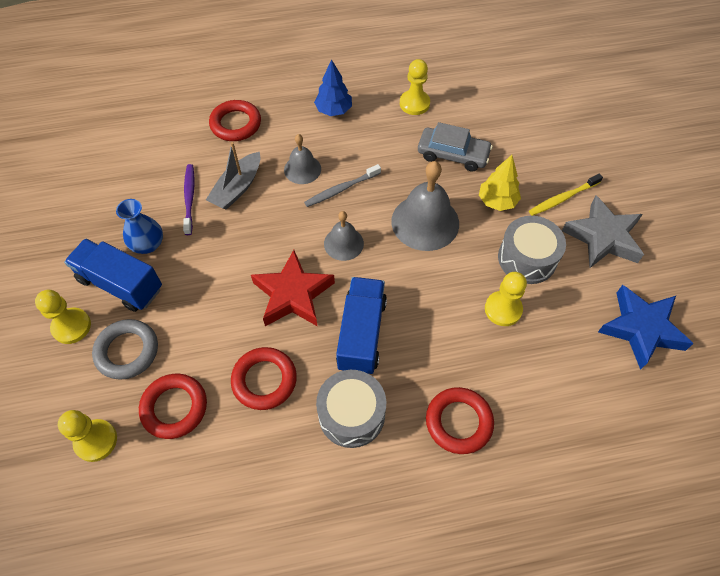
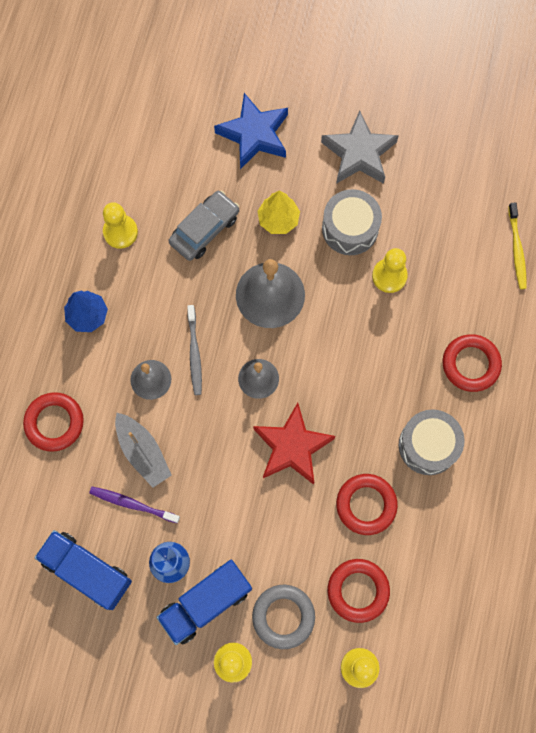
camera: 65 degrees left, 15 degrees up
blue truck [336,277,387,374] -> blue truck moved to [35,530,132,610]
yellow toothbrush [529,174,603,216] -> yellow toothbrush moved to [508,203,527,289]
blue star [598,285,694,370] -> blue star moved to [214,93,288,169]

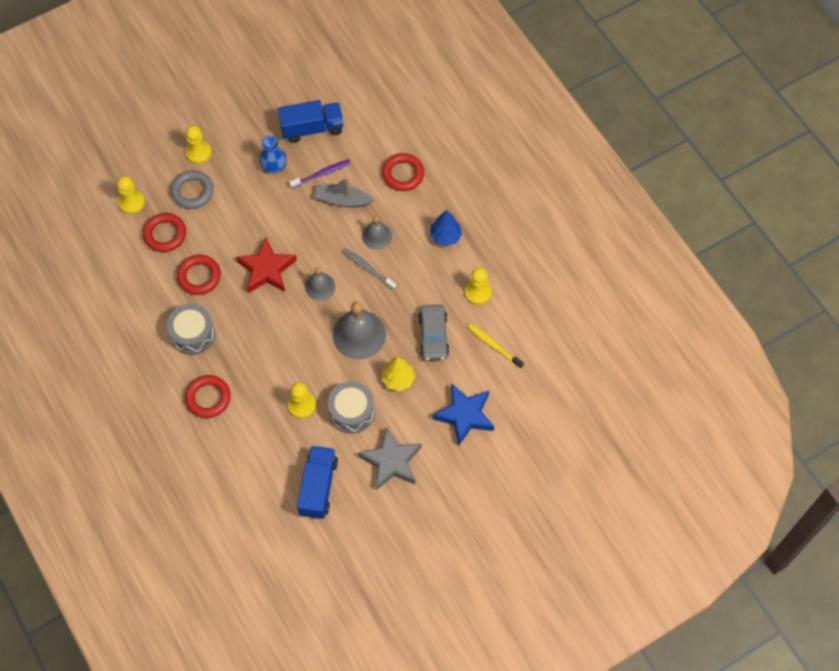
camera: 135 degrees right, 10 degrees down
blue truck [156,560,252,645] -> blue truck moved to [297,446,338,519]
yellow toothbrush [508,203,527,289] -> yellow toothbrush moved to [467,323,524,368]

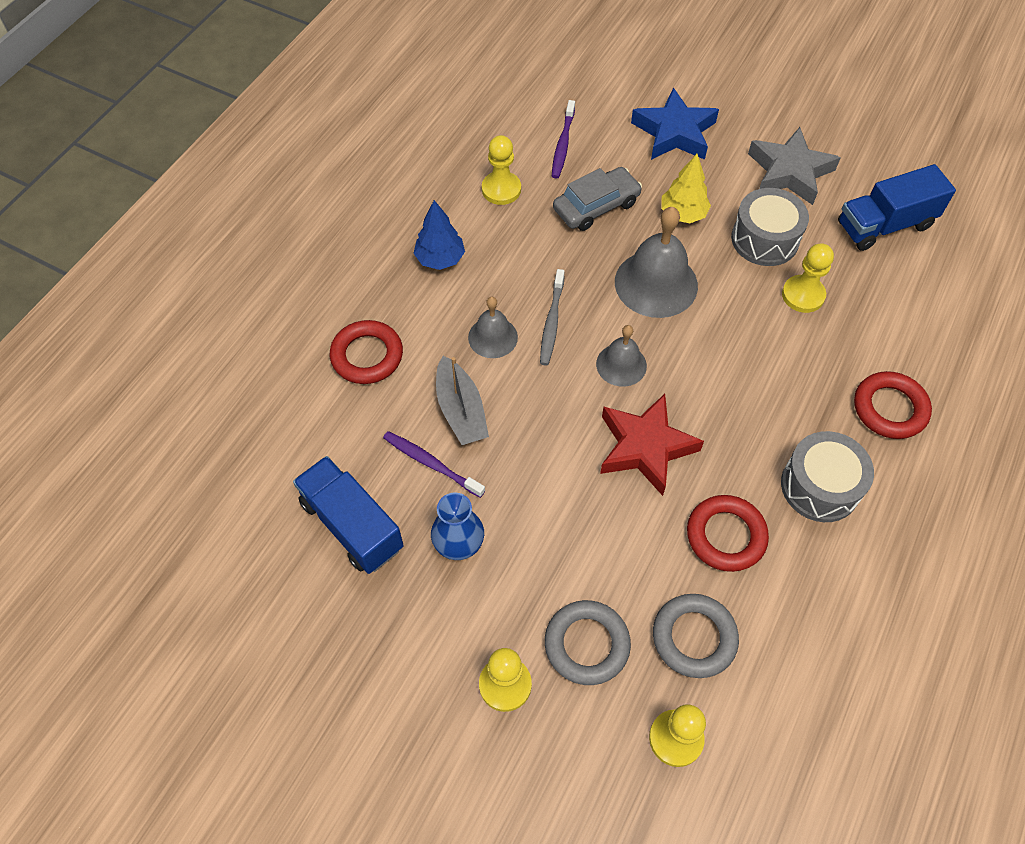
camera: 120 degrees left, 5 degrees down
red ring [143,213,186,252] -> grey ring [653,594,739,678]
yellow toothbrush [467,323,524,368] -> purple toothbrush [552,100,575,179]

